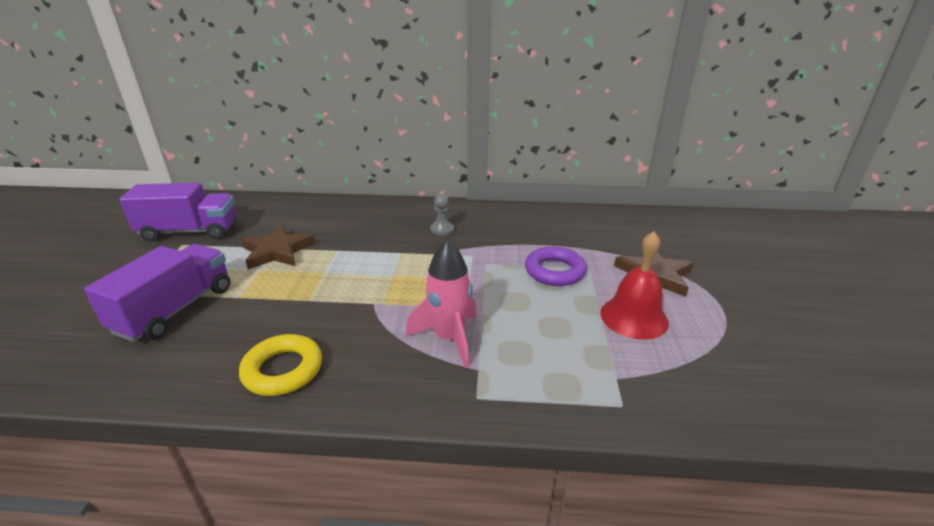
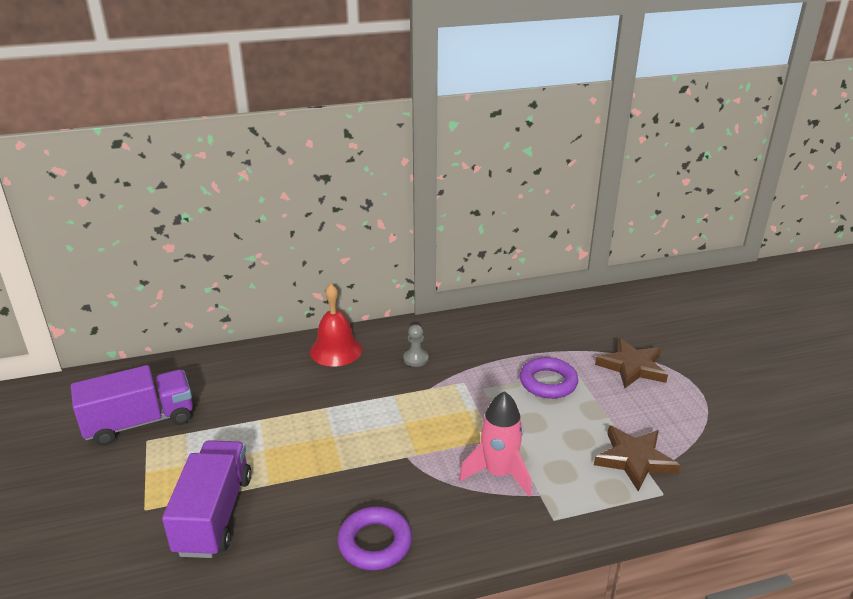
camera: 20 degrees left, 0 degrees up
yellow ring [239,334,322,396] -> purple ring [337,506,412,570]
brown star [241,225,315,270] -> brown star moved to [594,425,681,492]
red bell [600,231,669,340] -> red bell moved to [310,284,362,367]

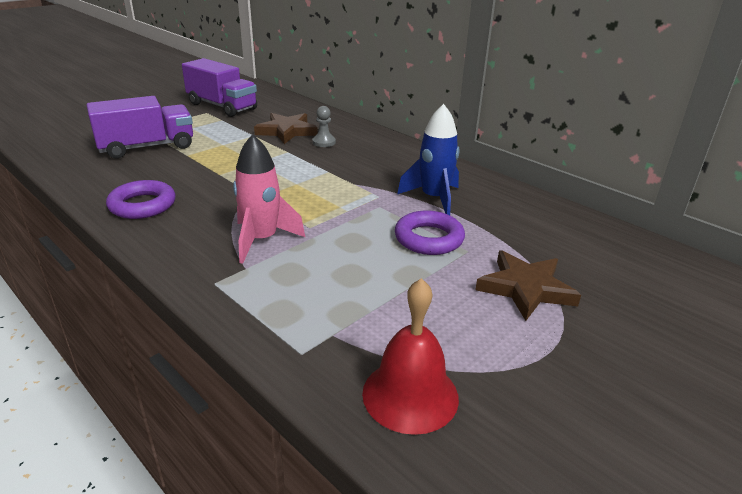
camera: 60 degrees right, 0 degrees up
red bell [310,284,362,367] -> red bell moved to [362,278,459,435]
grey pawn [403,325,429,367] -> grey pawn moved to [312,106,336,147]
brown star [594,425,681,492] -> brown star moved to [254,113,317,144]
none -> blue rocket [397,104,460,215]

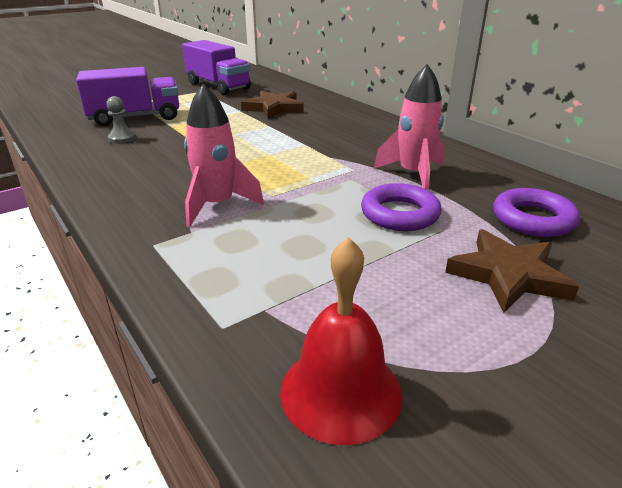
camera: 10 degrees right, 0 degrees up
purple ring [106,180,176,219] -> purple ring moved to [493,188,580,237]
grey pawn [312,106,336,147] -> grey pawn moved to [106,96,136,144]
blue rocket [397,104,460,215] -> pink rocket [374,64,444,190]

